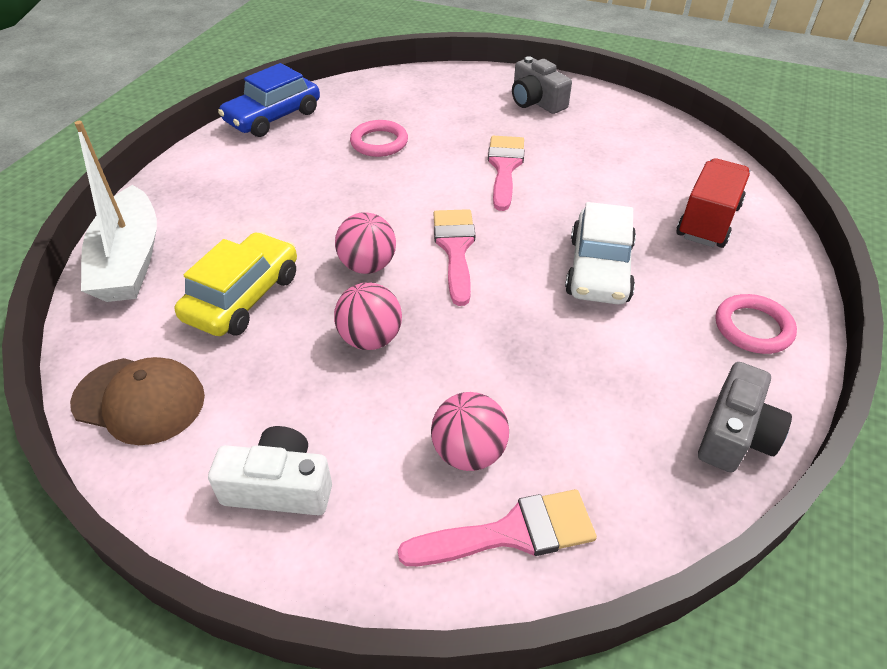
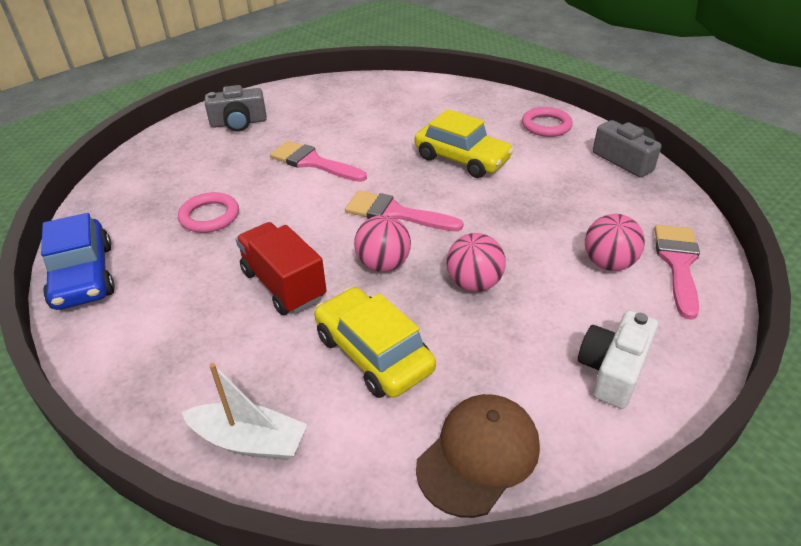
camera: 65 degrees left, 5 degrees down
white boat [75,121,157,302] -> white boat [181,363,308,460], size x0.65
white car [565,202,636,304] -> yellow car [415,109,514,178]
red truck [676,158,750,248] -> red truck moved to [236,222,327,315]

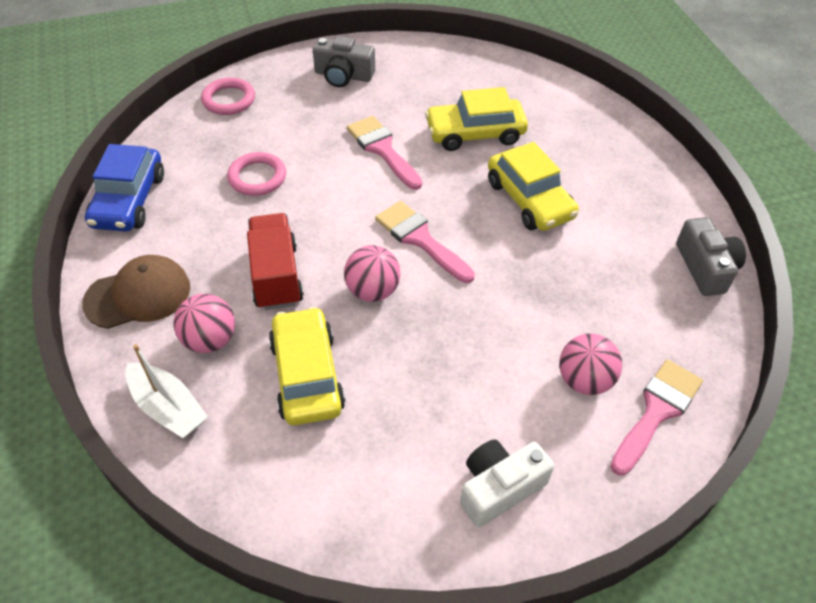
camera: 25 degrees right, 10 degrees up
brown cap [416,394,540,518] -> brown cap moved to [82,255,190,329]
pink ball [447,233,506,292] -> pink ball moved to [173,294,235,353]
pink ring [522,107,573,137] -> pink ring moved to [201,77,255,115]
none -> yellow car [425,87,528,151]

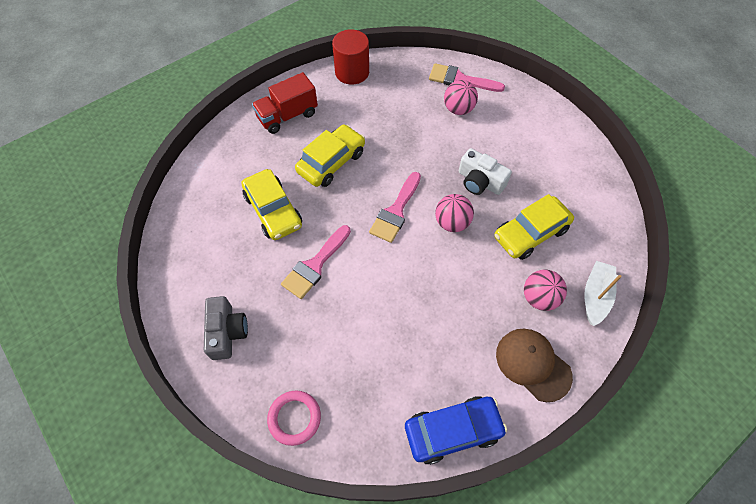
camera: 110 degrees left, 10 degrees up
pink ring [227,152,286,196] -> none
red truck [247,213,304,310] -> red truck moved to [252,72,318,134]
white camera [460,440,554,527] -> white camera moved to [459,148,512,195]
grey camera [676,217,746,296] -> red cylinder [332,29,369,85]

